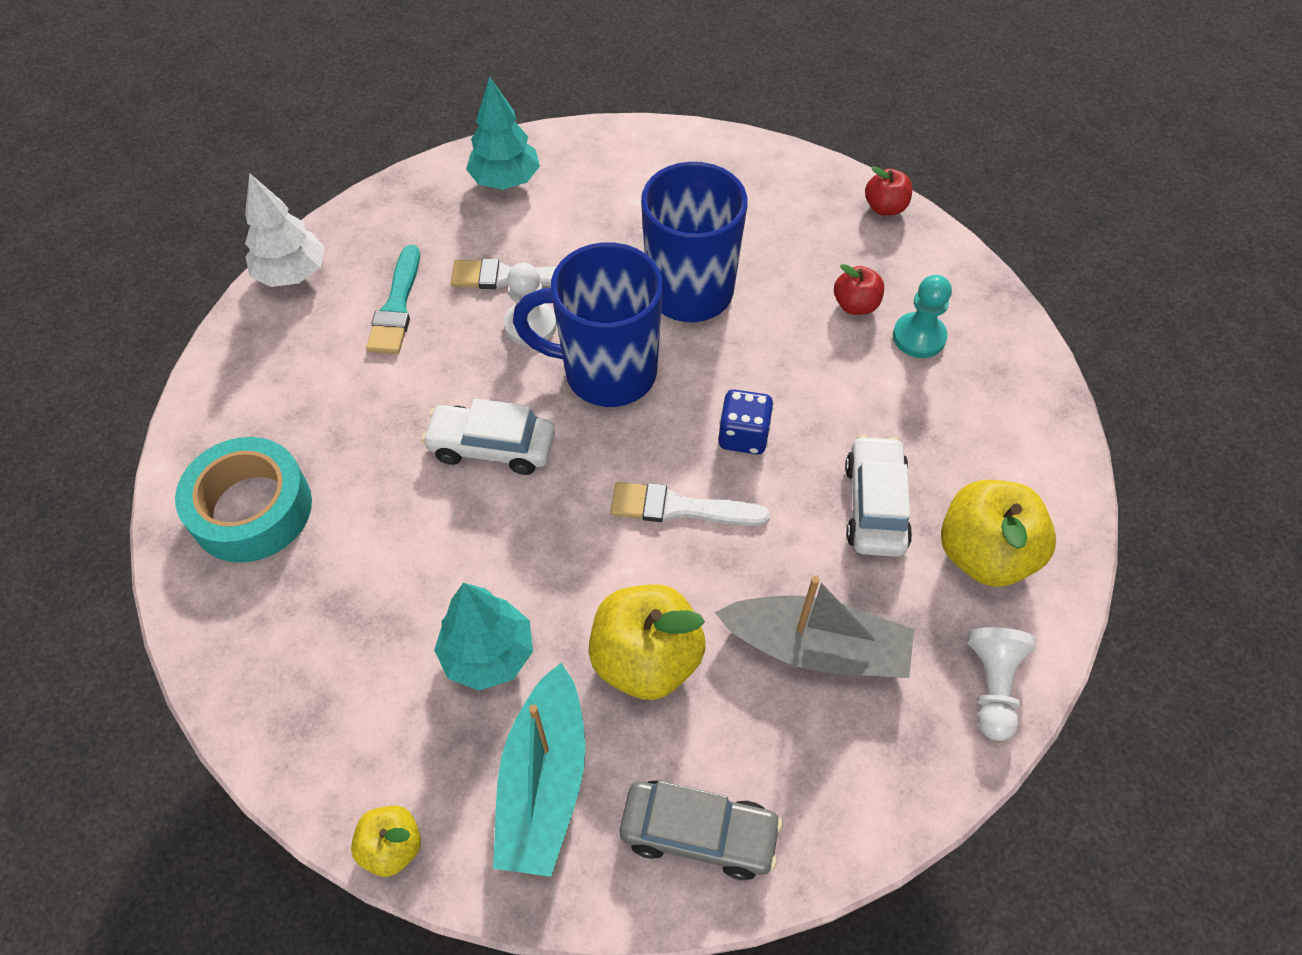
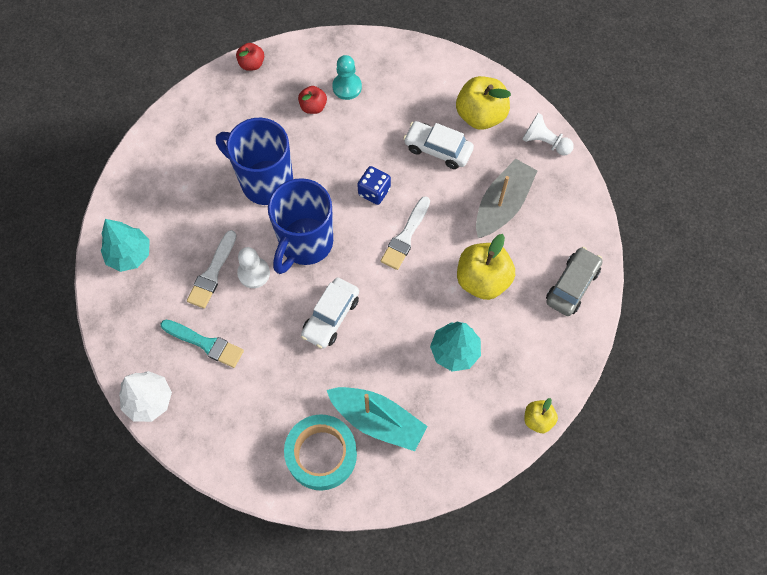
camera: 70 degrees left, 10 degrees up
turquoise boat [493,663,585,877] -> turquoise boat moved to [327,387,427,451]

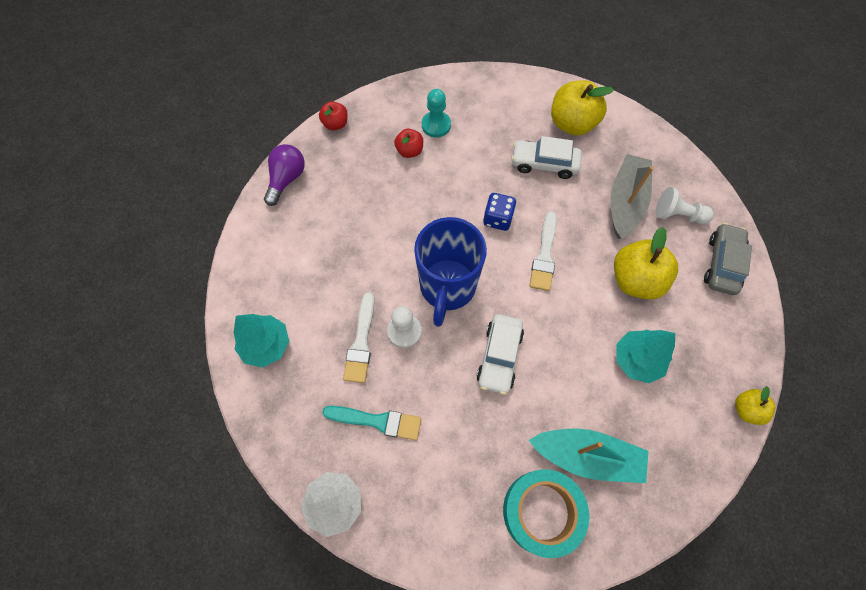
camera: 15 degrees left, 0 degrees up
blue mug [216,118,293,205] -> none
white pawn [522,113,574,156] -> white pawn moved to [655,187,714,225]
none -> purple light bulb [264,144,305,206]

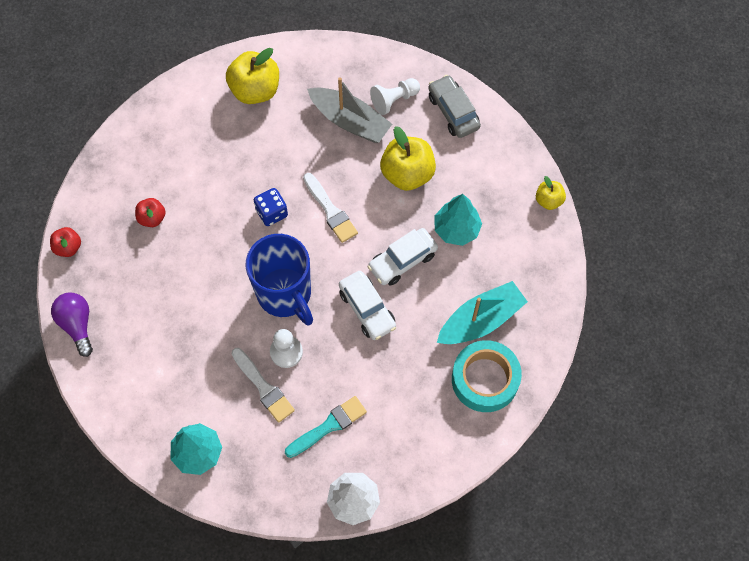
camera: 45 degrees left, 0 degrees up
turquoise pawn [422,89,451,138] -> none
white car [511,136,582,179] -> white car moved to [367,228,438,286]
grey boat [610,154,654,239] -> grey boat turned 150 degrees clockwise [307,77,392,143]

